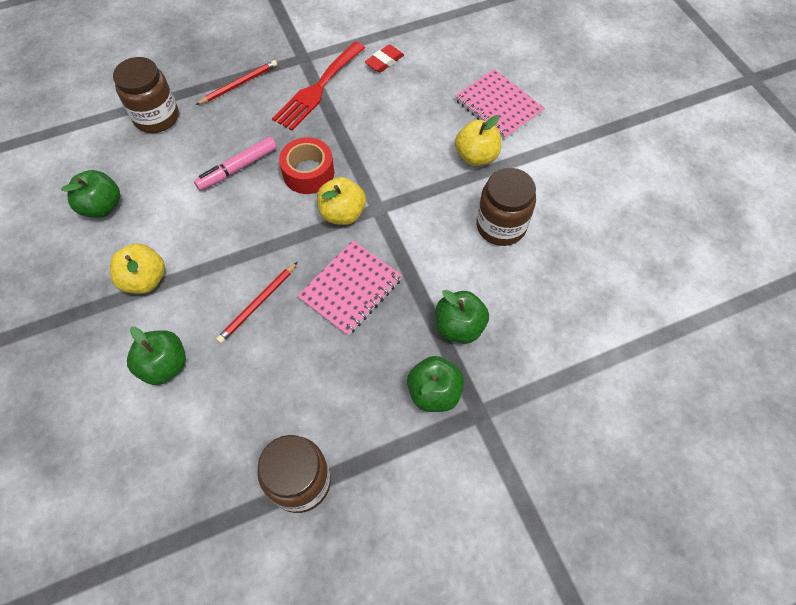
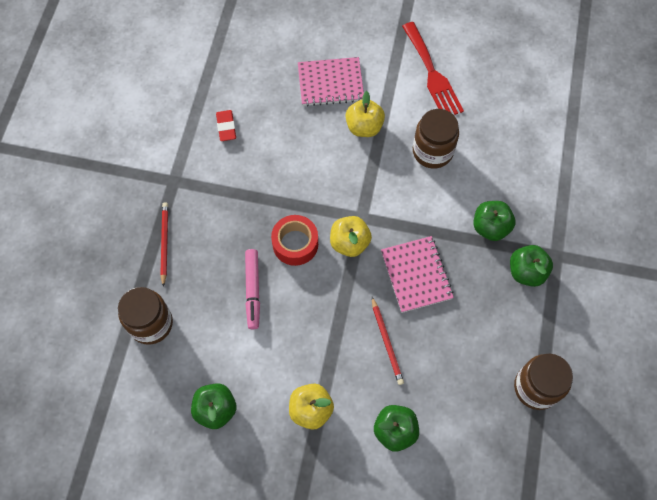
camera: 55 degrees left, 5 degrees up
red fork [272,41,365,131] -> red fork moved to [402,22,464,115]

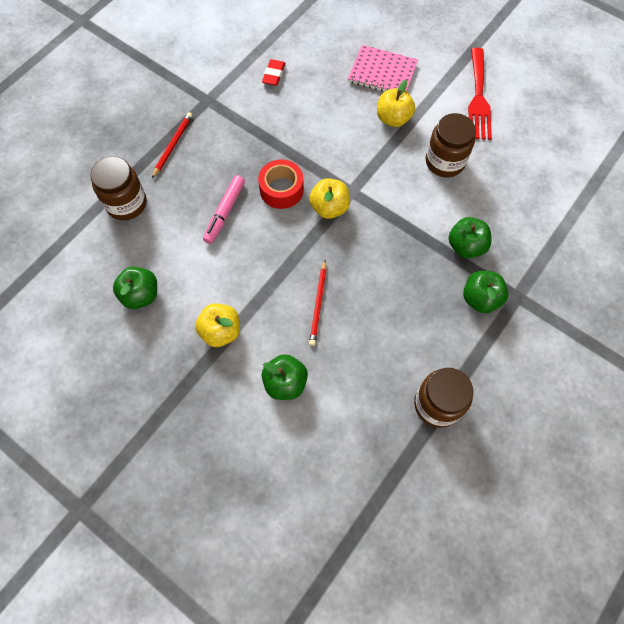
camera: 25 degrees right, 0 degrees up
pink notebook [381,236,454,313] -> none

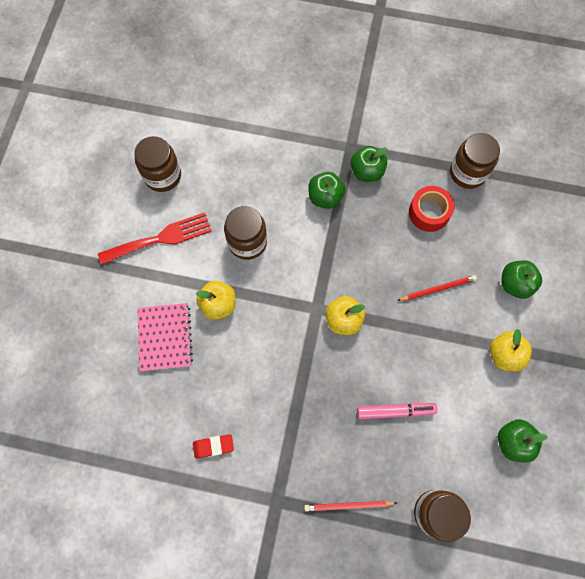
camera: 115 degrees left, 5 degrees up
red tape [258,160,304,209] -> red tape moved to [409,186,454,232]
none -> brown jar [134,136,181,192]

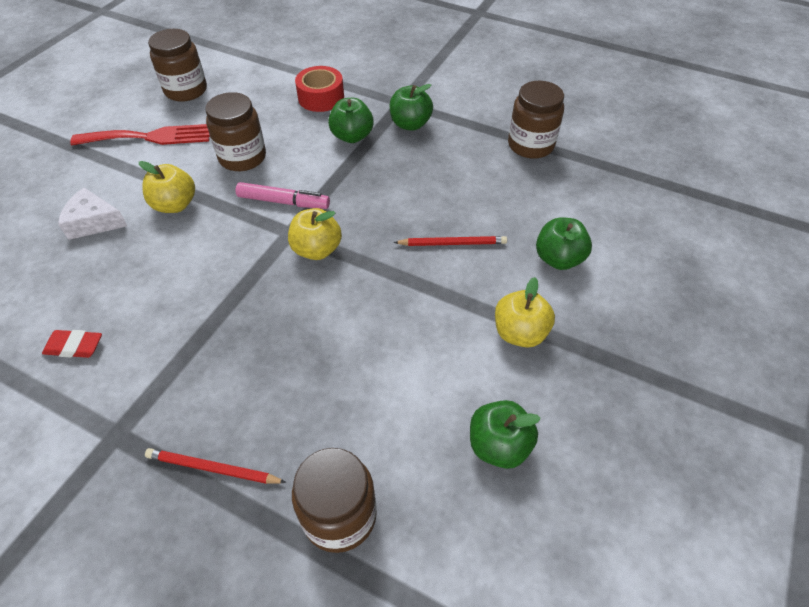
camera: 15 degrees right, 20 degrees down
pink notebook [138,303,193,371] -> white cheese [58,188,127,240]
pink marker [357,403,438,419] -> pink marker moved to [236,182,330,209]
red tape [409,186,454,232] -> red tape moved to [295,66,344,112]

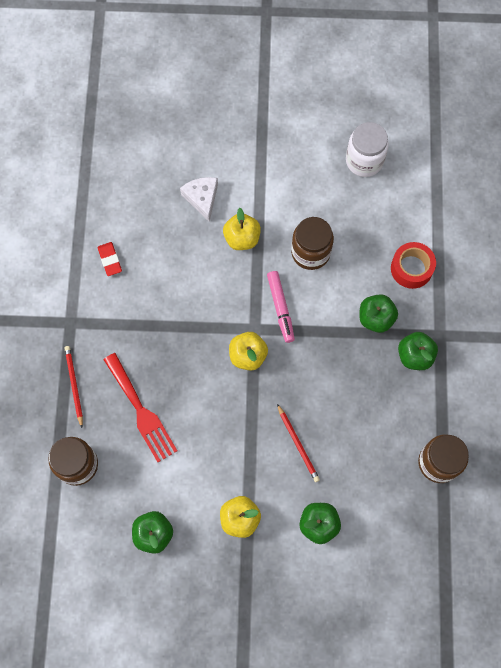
camera: 65 degrees right, 20 degrees up
red fork [70,124,210,145] -> red fork moved to [103,353,177,462]
brown jar [148,29,207,102] -> white jar [346,122,389,177]

